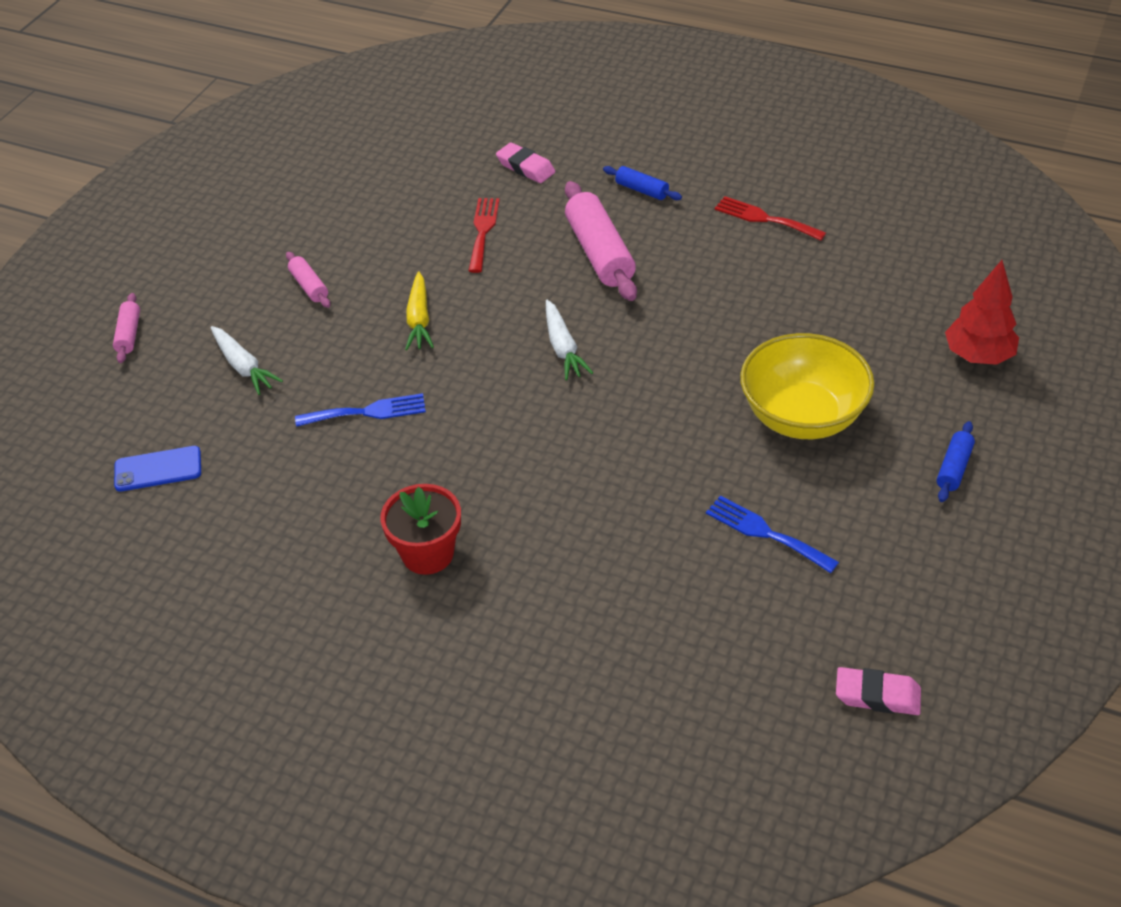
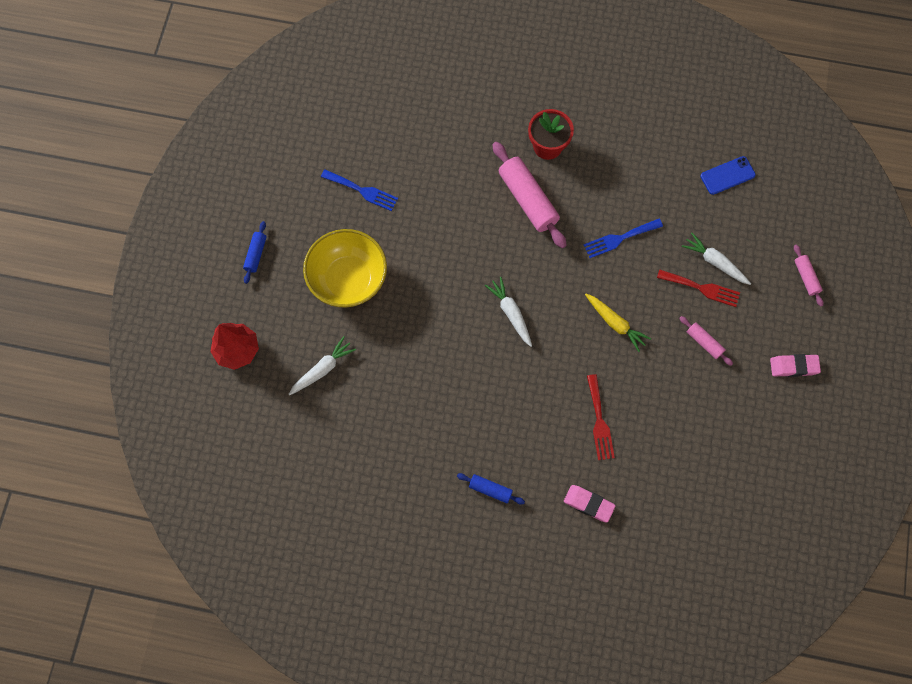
camera: 165 degrees right, 25 degrees up
yellow carrot [405,272,434,350] -> yellow carrot turned 150 degrees clockwise [585,294,651,352]
pink rolling pin [565,181,637,301] -> pink rolling pin moved to [492,142,566,248]
red fork [715,196,826,241] -> red fork moved to [657,269,740,307]
pink eraser [836,667,921,715] -> pink eraser moved to [770,354,821,377]
none -> white carrot [288,336,356,395]

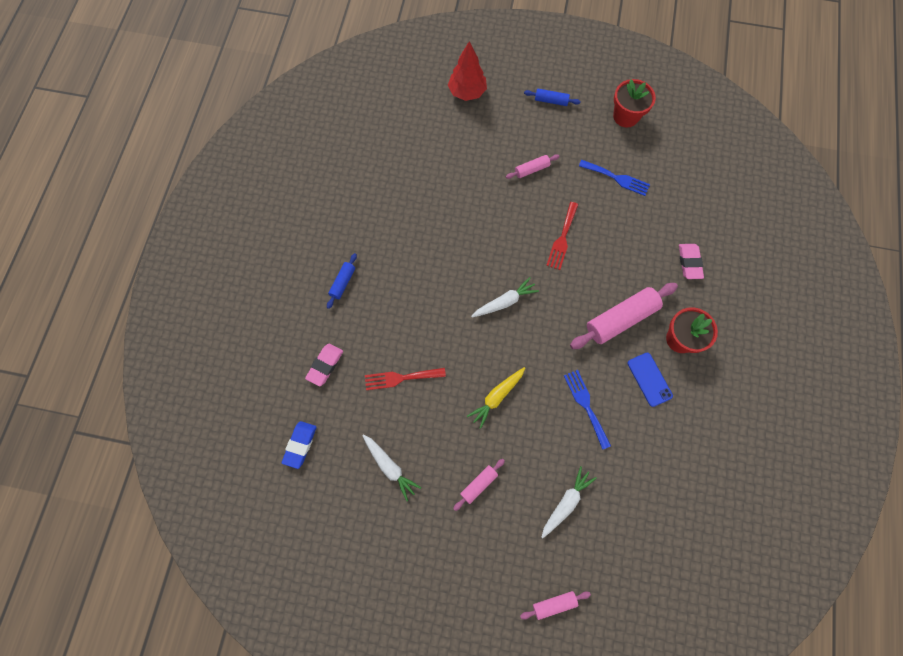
camera: 90 degrees right, 0 degrees up
white carrot [288,336,356,395] -> white carrot moved to [362,434,421,501]
yellow bowl [303,229,387,308] -> pink rolling pin [506,154,560,179]
blue fork [321,170,398,211] -> blue fork turned 90 degrees counterclockwise [579,160,650,196]
red fork [657,269,740,307] -> red fork moved to [546,202,578,270]
blue phone [700,156,756,195] -> blue phone moved to [628,353,673,407]
pink eraser [770,354,821,377] -> pink eraser moved to [679,244,704,279]
none -> blue eraser [282,421,316,469]
none -> red flower pot [613,79,656,127]

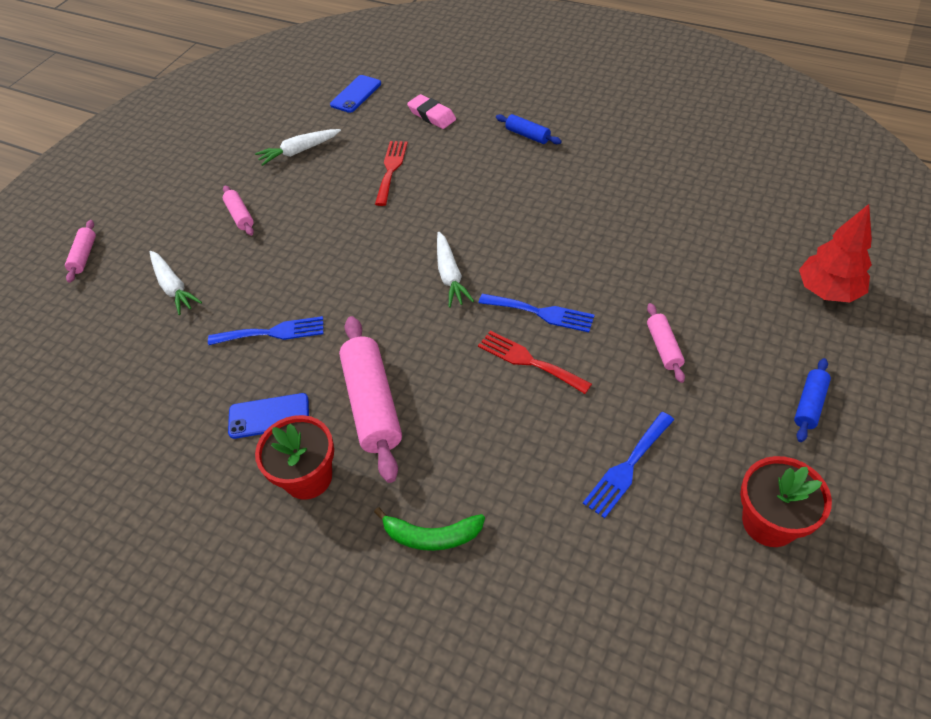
camera: 110 degrees right, 20 degrees down
blue eraser [282,421,316,469] -> blue phone [330,75,381,113]
yellow carrot [467,367,525,429] -> none
pink eraser [679,244,704,279] -> green banana [374,507,485,551]
none -> blue fork [479,294,595,332]

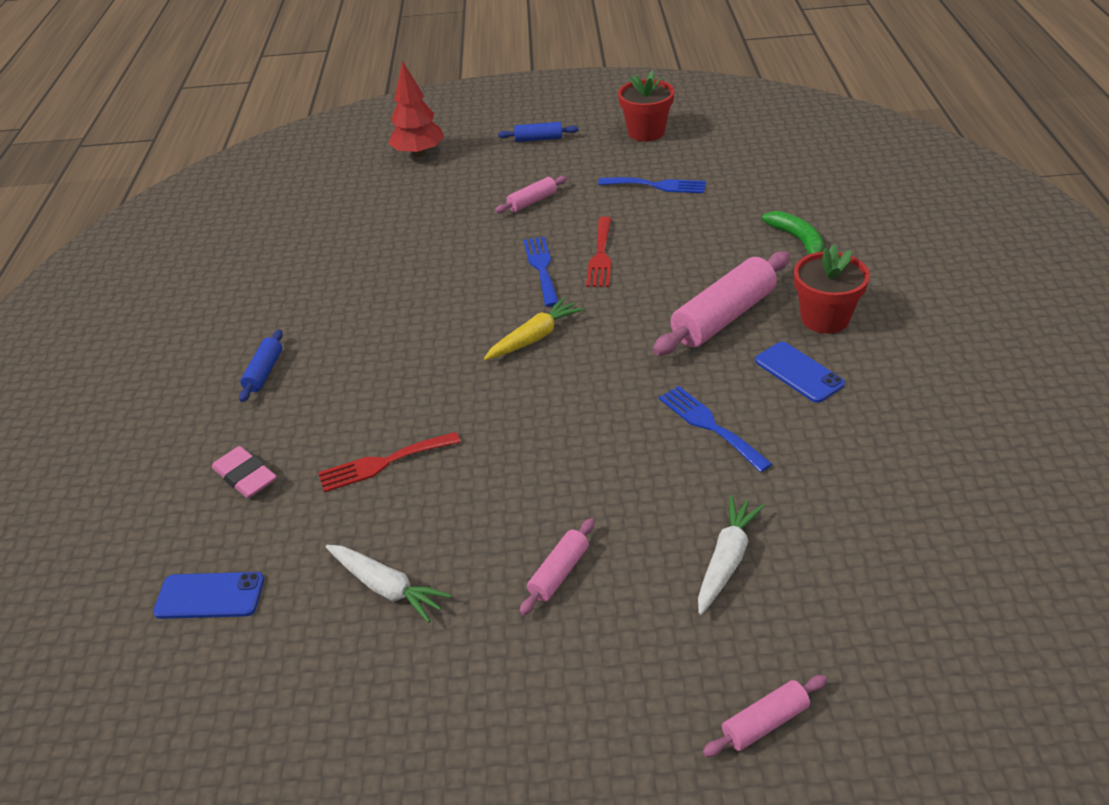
camera: 120 degrees left, 10 degrees down
pink eraser [407,94,456,129] -> pink eraser turned 60 degrees counterclockwise [212,446,277,498]
white carrot [437,232,474,308] -> yellow carrot [484,297,584,360]

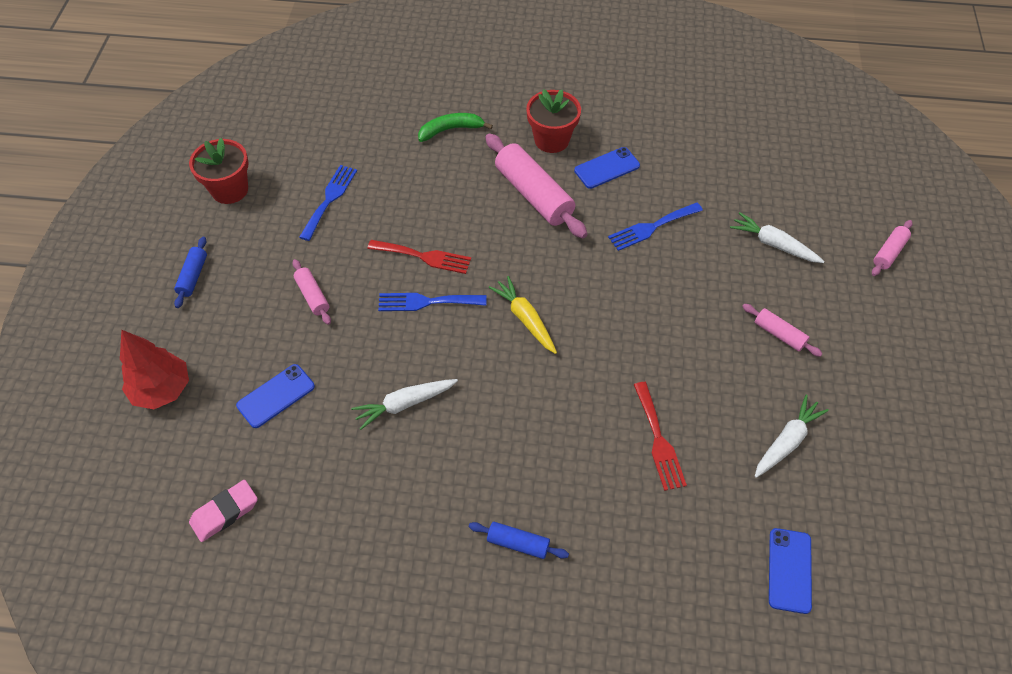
camera: 85 degrees left, 15 degrees up
pink eraser [212,446,277,498] -> pink eraser moved to [189,480,258,542]
pink rolling pin [702,675,827,757] -> pink rolling pin turned 60 degrees clockwise [872,220,912,276]
none -> blue phone [236,364,315,428]
none -> white carrot [351,379,458,430]

